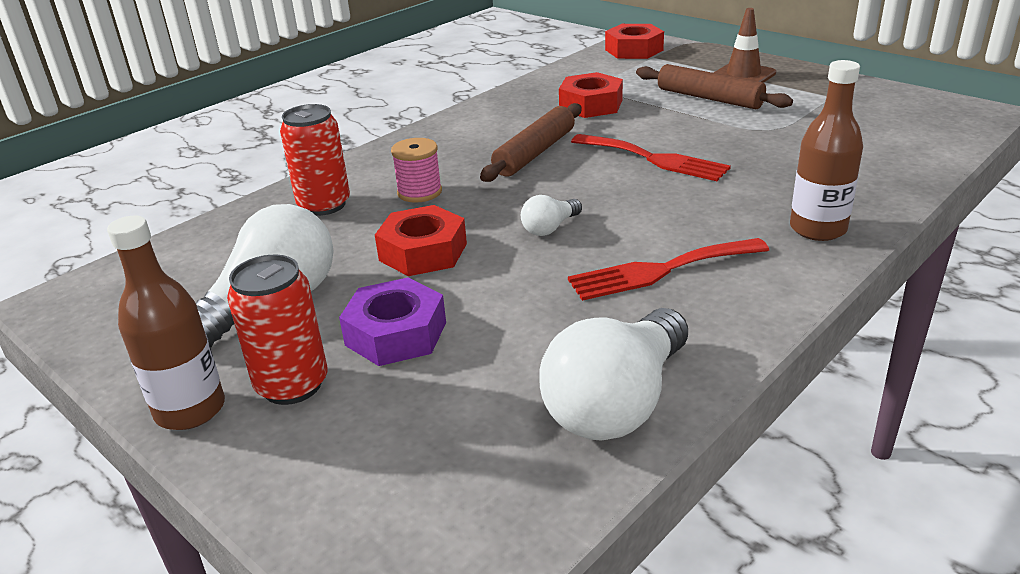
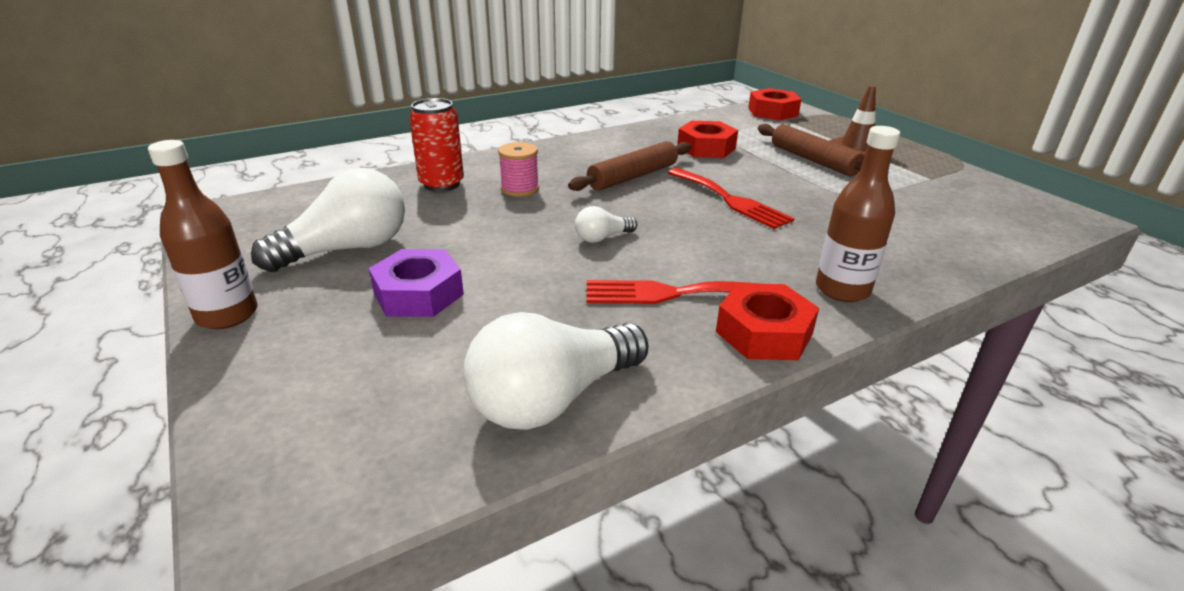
camera: 15 degrees right, 0 degrees up
red can [227,255,327,405] -> none
red nut [375,205,467,276] -> red nut moved to [716,283,819,360]

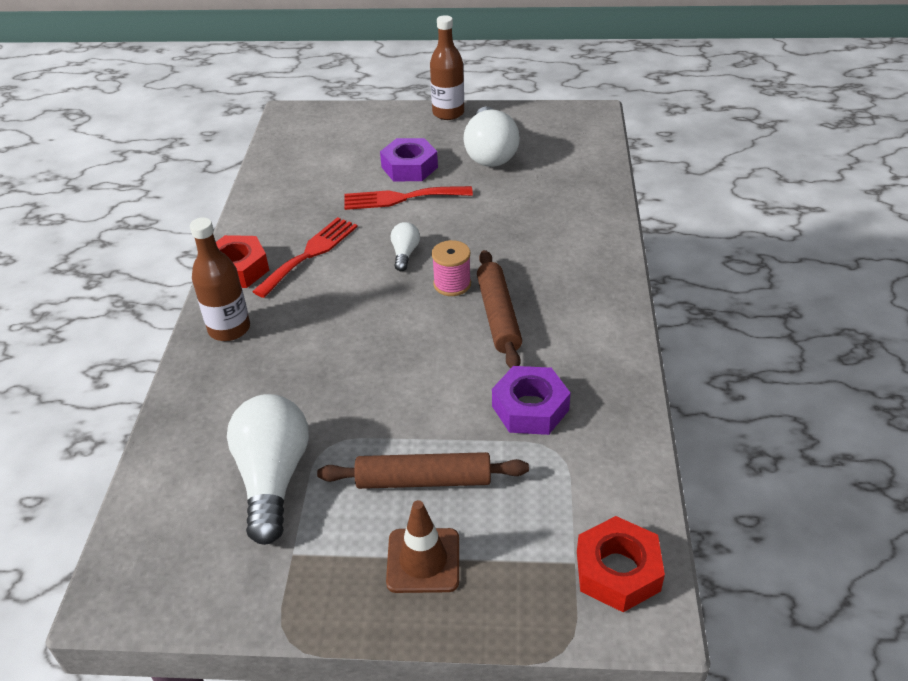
camera: 125 degrees right, 10 degrees up
red can [409,98,464,192] -> none
white light bulb [463,312,649,430] -> white light bulb moved to [227,394,309,545]
pink spool [498,142,539,197] -> pink spool moved to [432,240,471,296]
red fork [668,168,795,229] -> red fork moved to [344,186,473,210]
red nut [677,121,738,158] -> purple nut [492,366,571,435]

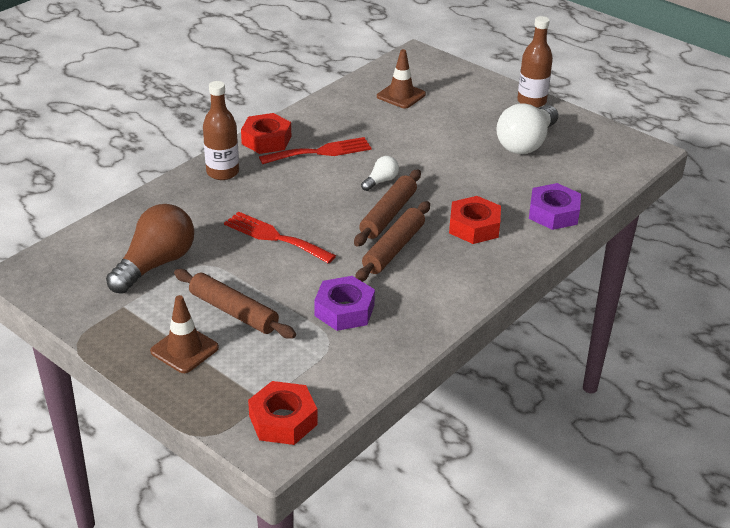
camera: 35 degrees right, 5 degrees down
white light bulb [227,394,309,545] -> brown light bulb [106,204,194,294]
red fork [344,186,473,210] -> red fork moved to [224,212,336,264]
purple nut [380,138,438,181] -> purple nut moved to [529,183,581,230]
pink spool [432,240,471,296] -> brown rolling pin [354,170,421,247]
none -> brown traffic cone [377,49,426,109]
none -> red nut [449,196,501,244]

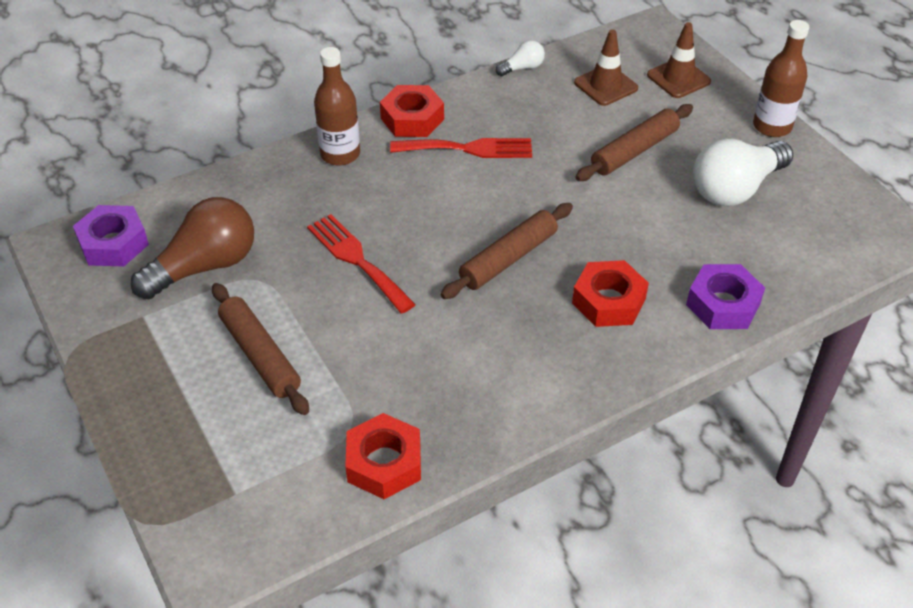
camera: 20 degrees right, 10 degrees up
brown traffic cone [150,295,219,373] -> brown traffic cone moved to [647,22,711,98]
red nut [248,381,318,445] -> red nut moved to [345,413,421,499]
purple nut [314,276,375,331] -> purple nut moved to [73,205,149,267]
brown rolling pin [355,201,430,282] -> brown rolling pin moved to [575,104,693,181]
white light bulb [361,156,399,191] -> white light bulb moved to [496,40,545,76]

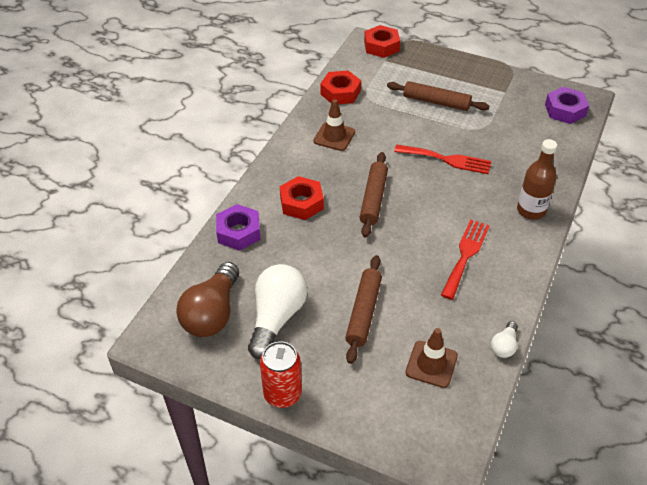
camera: 145 degrees right, 0 degrees up
brown light bulb [131,197,254,299] -> brown light bulb moved to [176,262,239,337]
red nut [380,85,444,137] -> red nut moved to [364,25,400,58]
red fork [390,138,532,158] -> red fork turned 150 degrees clockwise [441,220,490,300]
brown traffic cone [647,22,711,98] -> brown traffic cone moved to [313,99,355,151]
brown bottle [753,20,809,137] -> red can [260,341,302,408]

